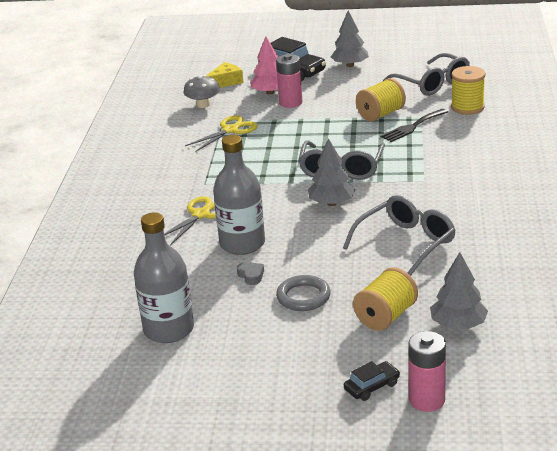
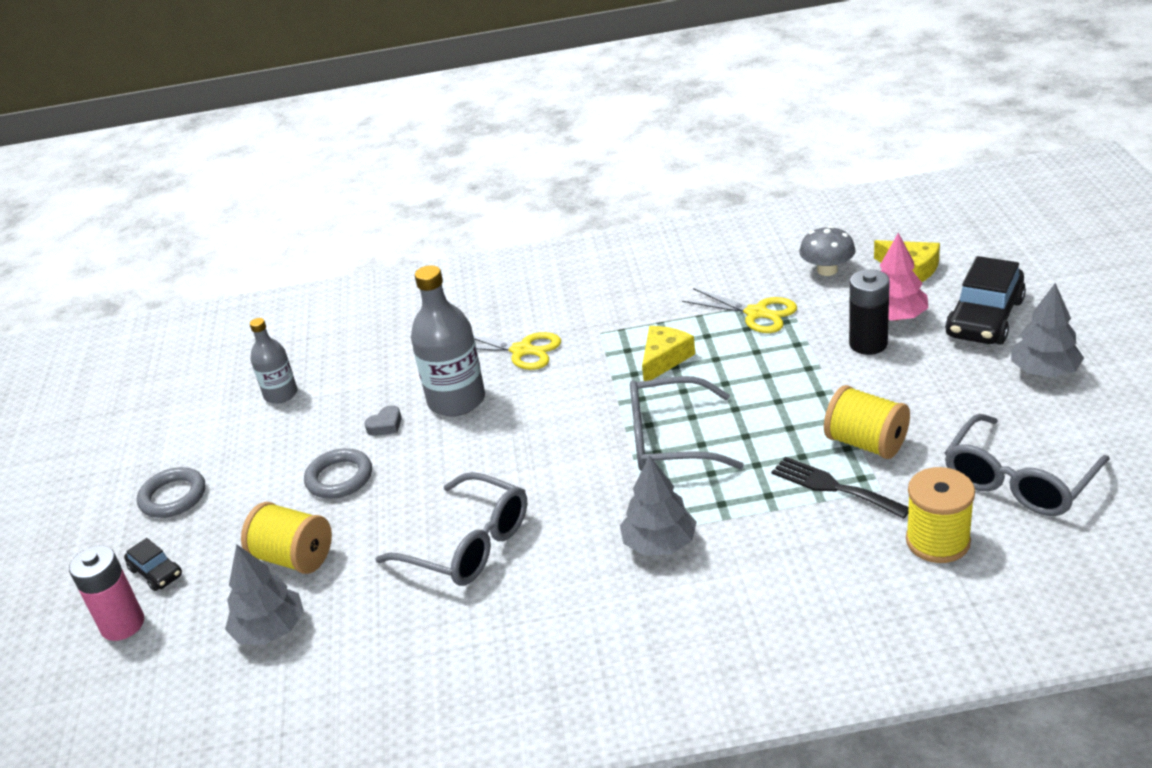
camera: 80 degrees right, 5 degrees up
grey bottle [134,212,194,343] -> grey bottle [250,318,297,404], size x0.60
pink battery [276,54,302,108] -> black battery [849,269,890,355]
grey tree [308,138,356,206] -> grey tree moved to [620,455,697,555]
none -> grey ring [137,467,206,518]
none -> yellow cheese [642,326,695,381]

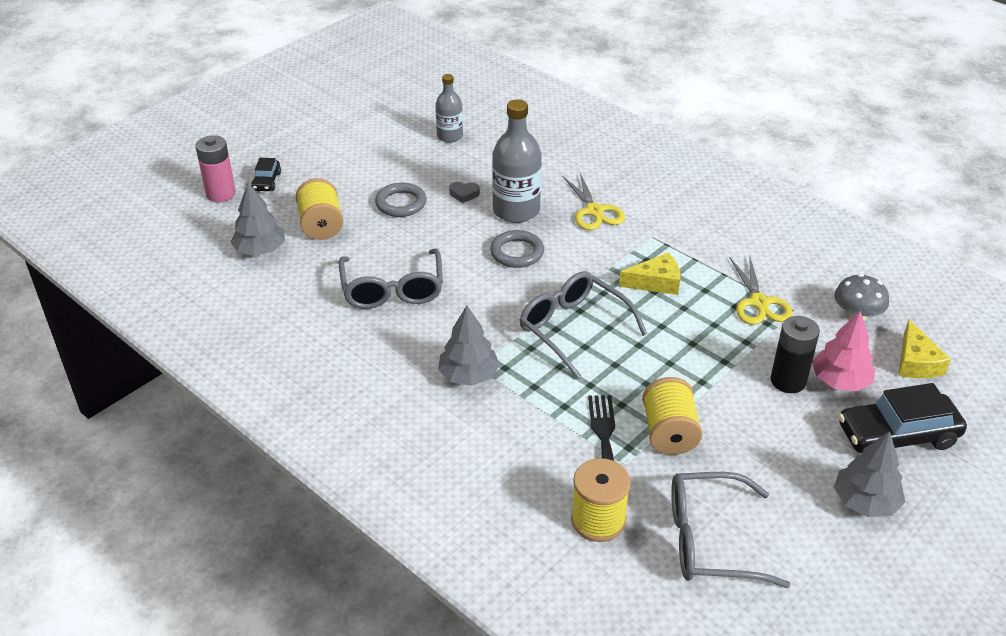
camera: 45 degrees right, 5 degrees up
grey ring [137,467,206,518] -> grey ring moved to [490,230,544,268]

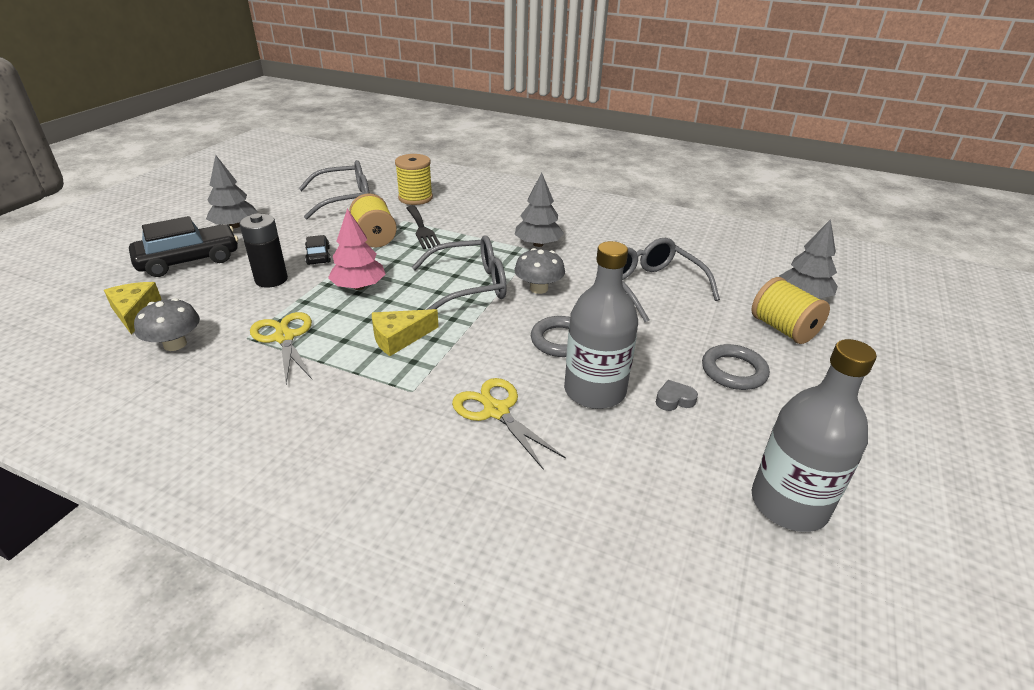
camera: 160 degrees right, 5 degrees down
pink battery [196,135,236,202] -> none
black car [251,158,281,191] -> black car moved to [305,235,331,265]
grey bottle [435,74,463,143] -> grey bottle [752,339,877,532], size x1.66
grey glasses [520,271,647,379] -> grey glasses turned 45 degrees counterclockwise [412,235,507,310]
pink tree [812,311,875,391] -> pink tree moved to [328,208,385,290]
none -> grey mushroom [514,248,565,294]

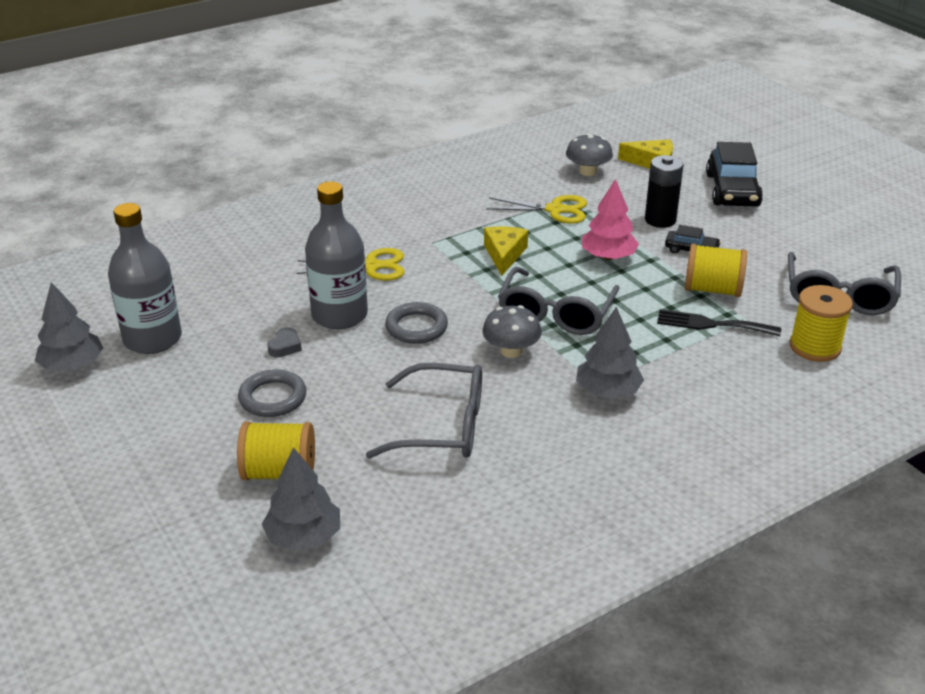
camera: 125 degrees right, 0 degrees up
grey tree [206,155,257,228] -> grey tree moved to [35,282,103,371]

